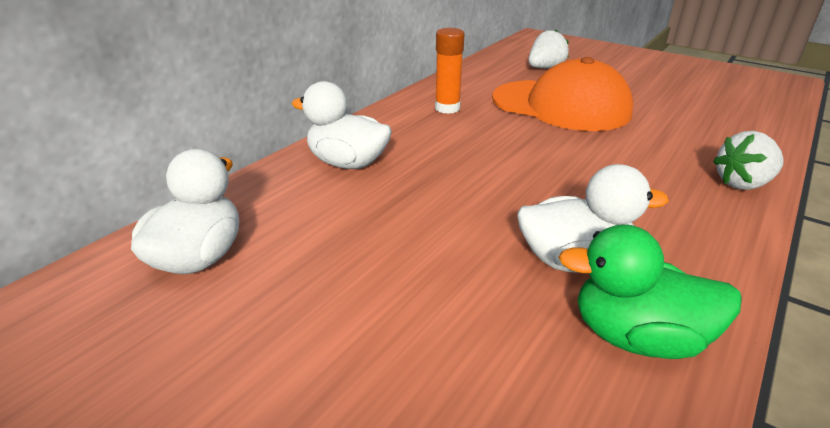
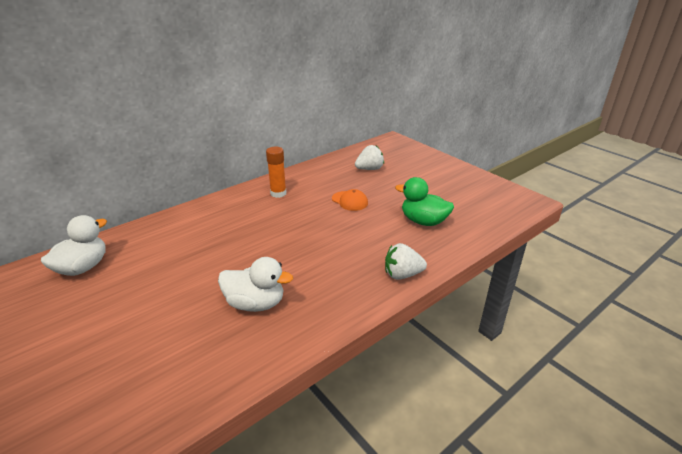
camera: 15 degrees right, 0 degrees up
white duck [291,81,392,169] -> none
orange cap [492,57,633,131] -> orange cap [332,189,368,211], size x0.43
green duck [558,224,742,359] -> green duck moved to [395,177,454,226]

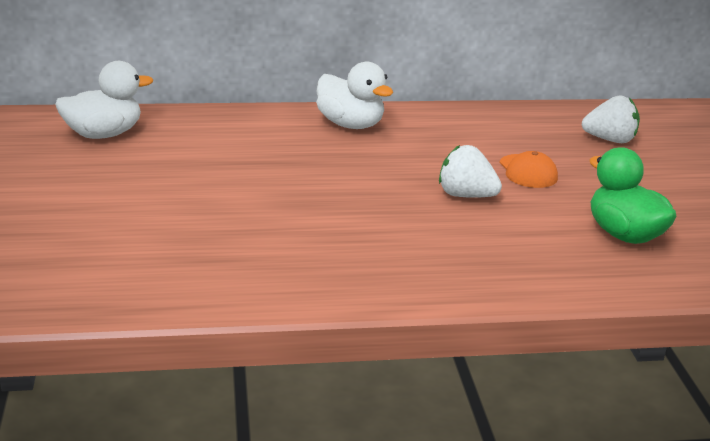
camera: 30 degrees right, 5 degrees down
white duck [218,257,293,312] -> white duck moved to [316,62,394,129]
orange glue stick [266,147,287,198] -> none
white strawberry [385,243,427,280] -> white strawberry moved to [439,145,502,198]

